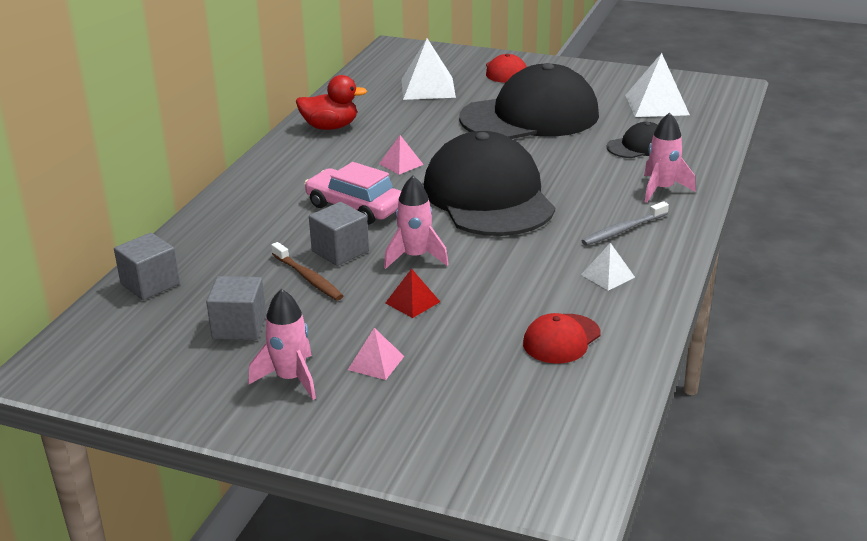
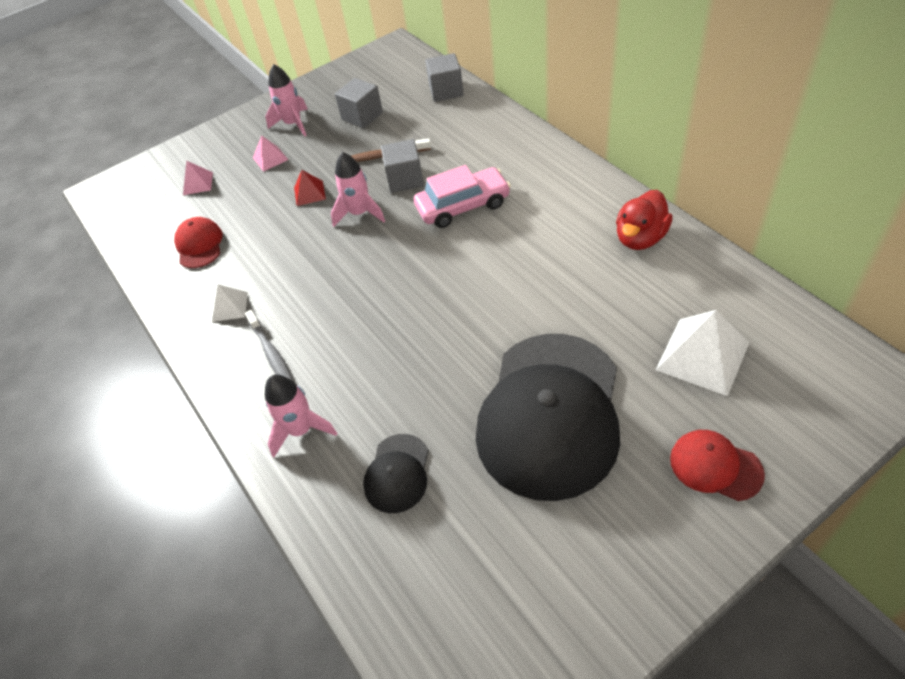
camera: 130 degrees right, 20 degrees up
pink pyramid [379,135,424,175] -> pink pyramid moved to [183,161,213,195]
black cap [423,131,555,236] -> none
grey toothbrush [581,201,669,246] -> grey toothbrush turned 150 degrees clockwise [245,310,294,382]
white pyramid [625,53,690,117] -> none

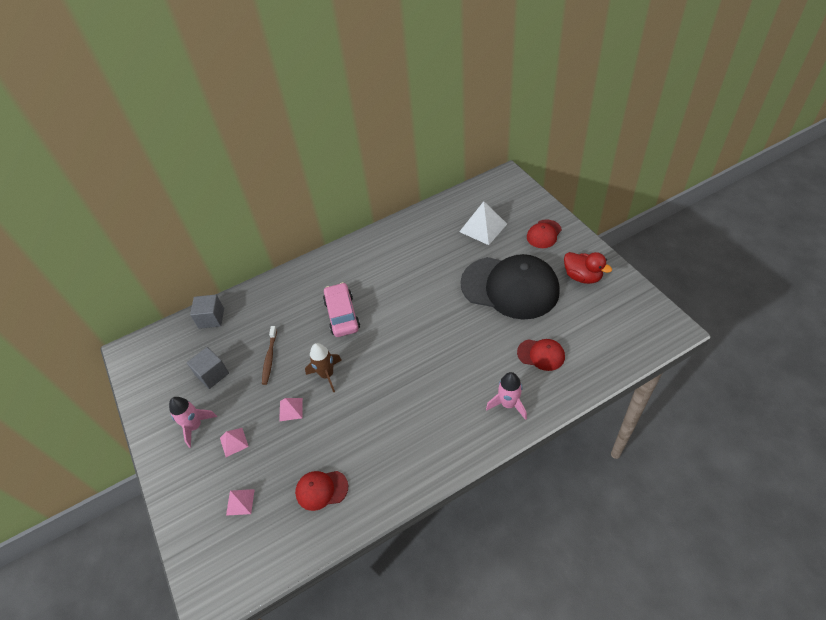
camera: 85 degrees left, 0 degrees up
white pyramid [212,284,248,322] -> none
grey toothbrush [245,310,294,382] -> none
red pyramid [294,170,326,206] -> pink pyramid [279,398,303,421]
pink rocket [331,152,385,227] -> brown rocket [305,343,342,393]
black cap [363,434,429,513] -> red cap [517,339,565,371]
grey cube [381,139,424,193] -> none
red duck [616,190,673,250] -> red duck moved to [564,252,612,284]

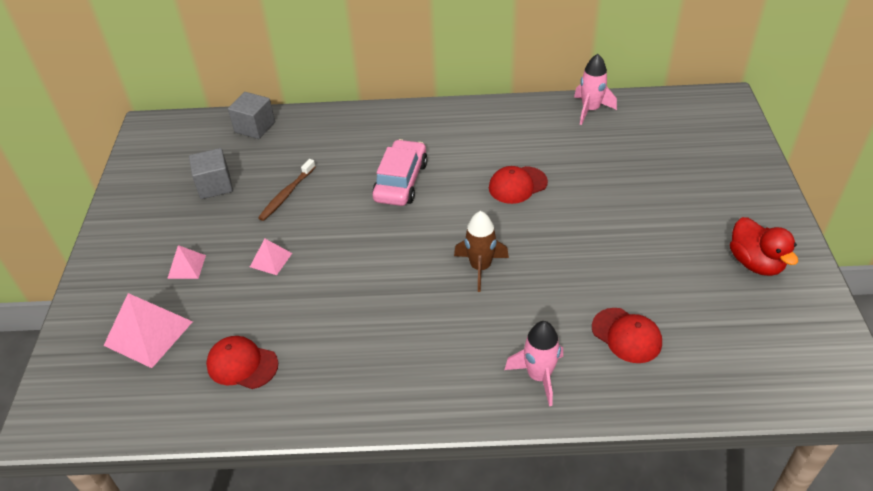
camera: 25 degrees right, 5 degrees down
pink rocket [169,397,217,448] -> pink rocket moved to [574,54,617,125]
pink pyramid [226,489,255,516] -> pink pyramid [103,293,193,368], size x1.85
brown rocket [305,343,342,393] -> brown rocket moved to [454,211,509,292]
white pyramid [459,201,507,245] -> none
black cap [460,254,560,320] -> none
red cap [527,219,562,248] -> red cap moved to [489,166,548,204]

